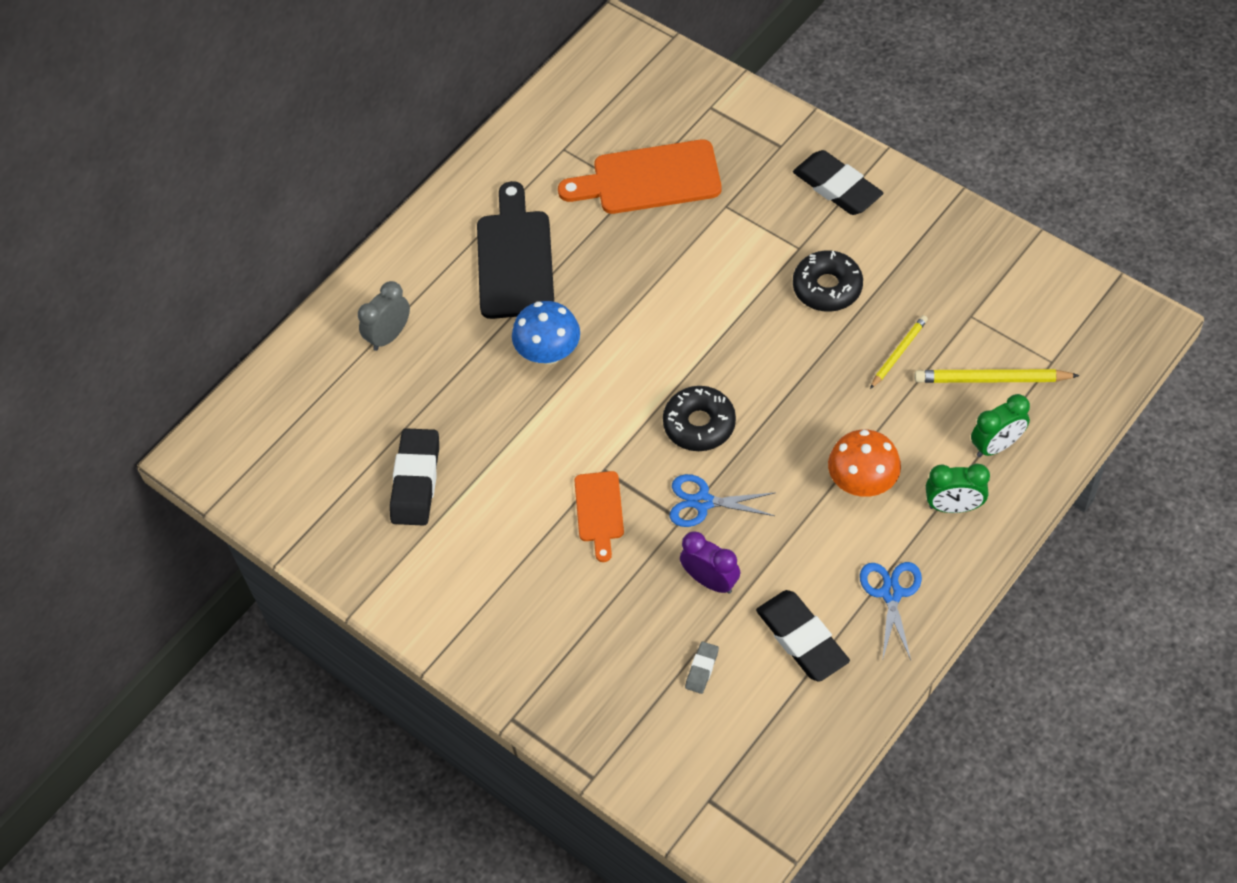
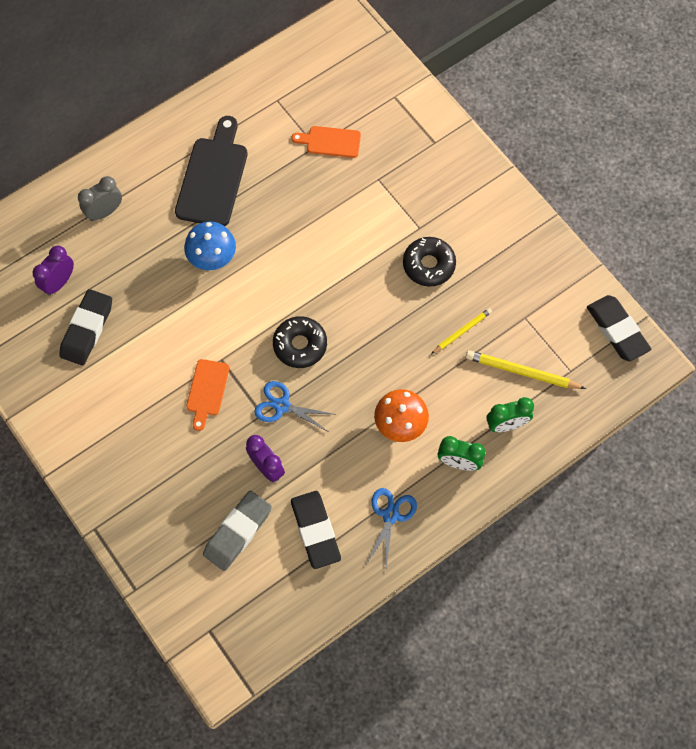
camera: 10 degrees right, 10 degrees up
orange cutting board [558,139,721,214] -> orange cutting board [292,126,361,158], size x0.56
grey eraser [685,642,719,694] -> grey eraser [203,491,272,571], size x2.12
black eraser [793,150,883,215] -> black eraser moved to [587,295,651,361]
none -> purple clock [33,246,74,296]

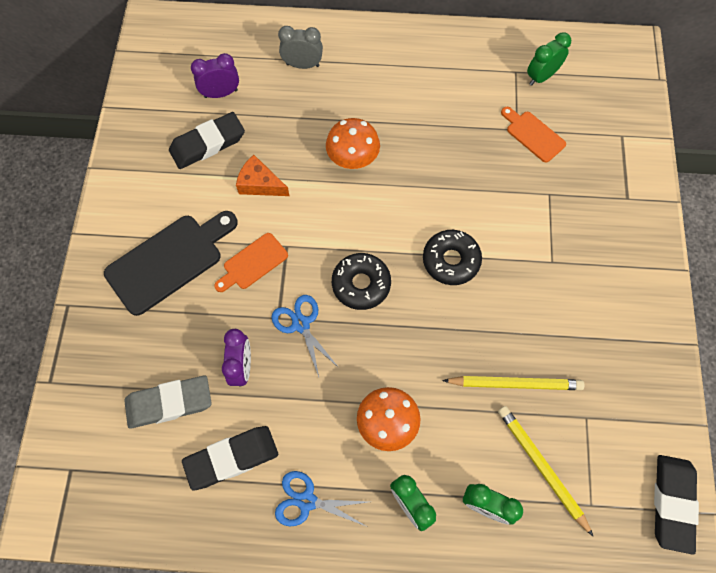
camera: 40 degrees right, 0 degrees up
black cutting board [175,116,248,226] -> black cutting board moved to [104,211,238,316]
blue mushroom [184,221,236,270] -> orange mushroom [326,118,380,169]
black eraser [291,491,341,569] -> black eraser turned 45 degrees clockwise [182,426,278,490]
blue scissors [366,488,417,569] -> blue scissors turned 135 degrees counterclockwise [275,471,368,526]
black donut [403,237,456,287] -> black donut moved to [423,230,482,285]
yellow pencil [431,308,492,354] -> yellow pencil [442,376,585,390], size x1.56
none -> orange cheese [236,155,289,196]
none -> green clock [527,32,571,86]

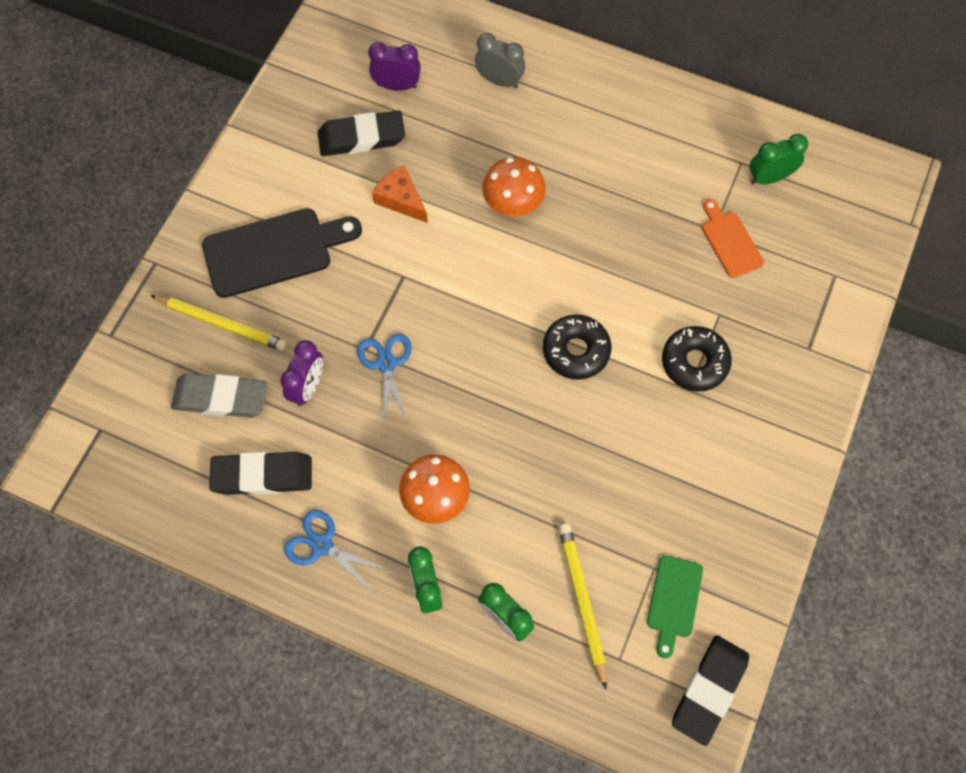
camera: 20 degrees right, 0 degrees up
orange cutting board [214,233,288,292] -> none
black donut [332,253,391,310] -> black donut moved to [662,326,732,392]
yellow pencil [442,376,585,390] -> yellow pencil moved to [150,295,288,351]
none -> green cutting board [647,555,703,658]

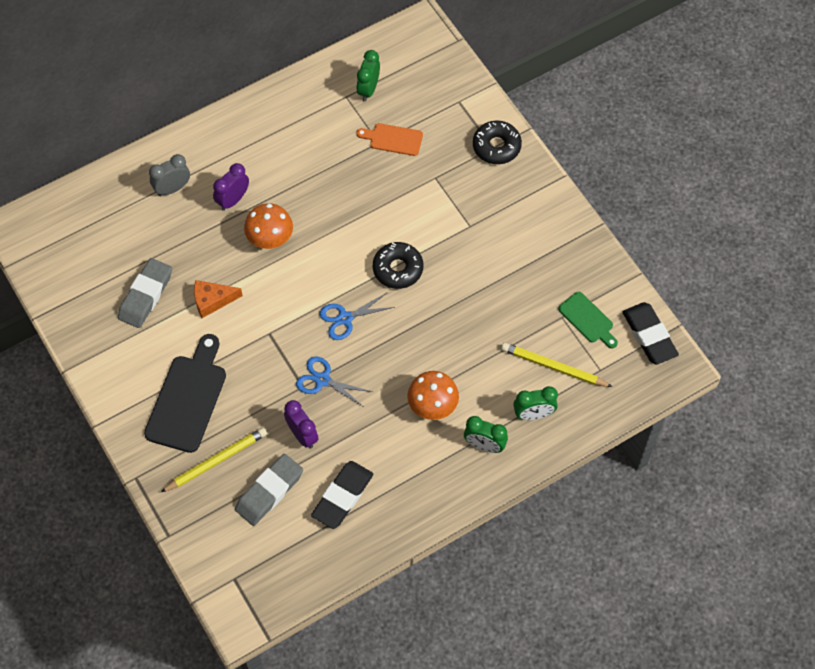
camera: 55 degrees left, 5 degrees down
blue scissors [284,510,387,592] -> blue scissors moved to [319,293,395,340]
black eraser [318,111,405,156] -> grey eraser [118,258,172,328]
purple clock [368,42,421,91] -> purple clock moved to [213,163,249,211]
black donut [662,326,732,392] -> black donut moved to [473,120,522,164]

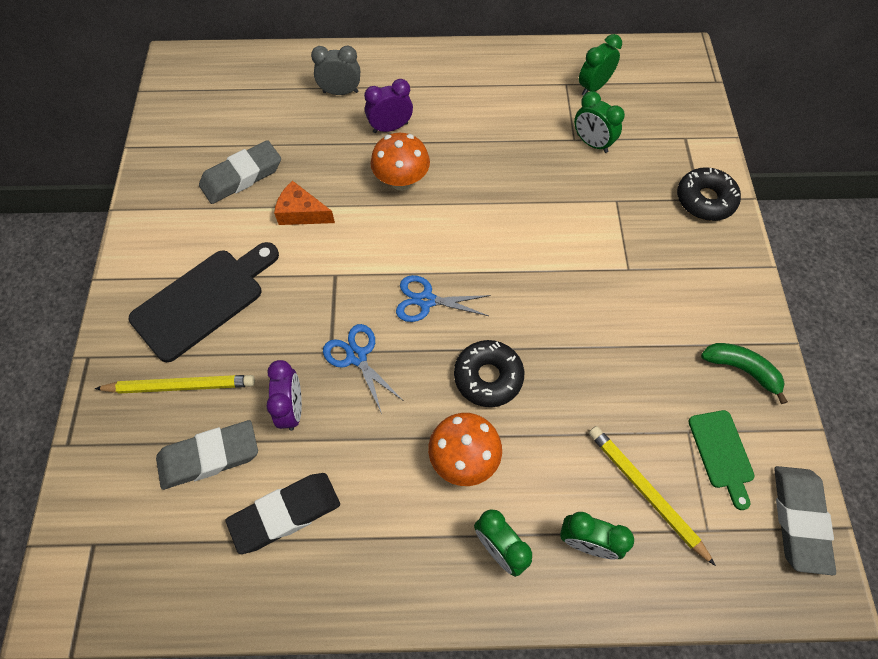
camera: 30 degrees right, 0 degrees up
orange cutting board [356,123,423,156] -> green clock [574,91,625,153]
black donut [373,242,423,289] -> black donut moved to [454,340,524,407]
black eraser [622,302,679,365] -> grey eraser [774,466,836,575]
none -> green banana [701,343,788,404]

